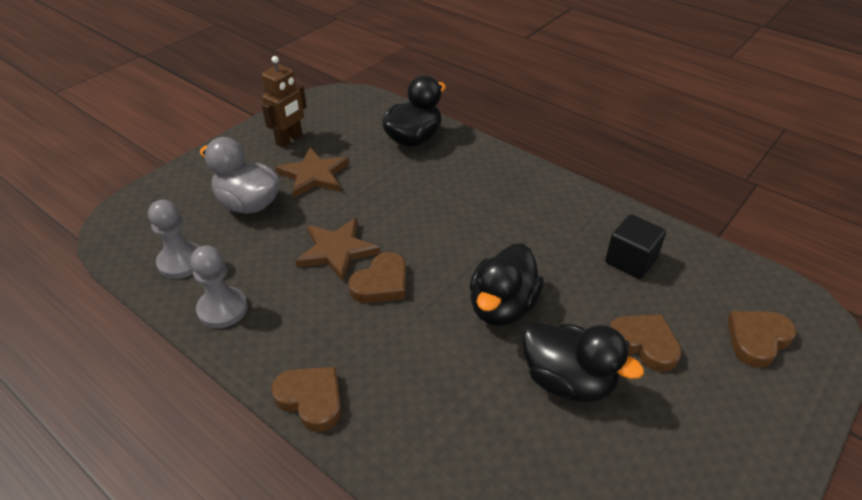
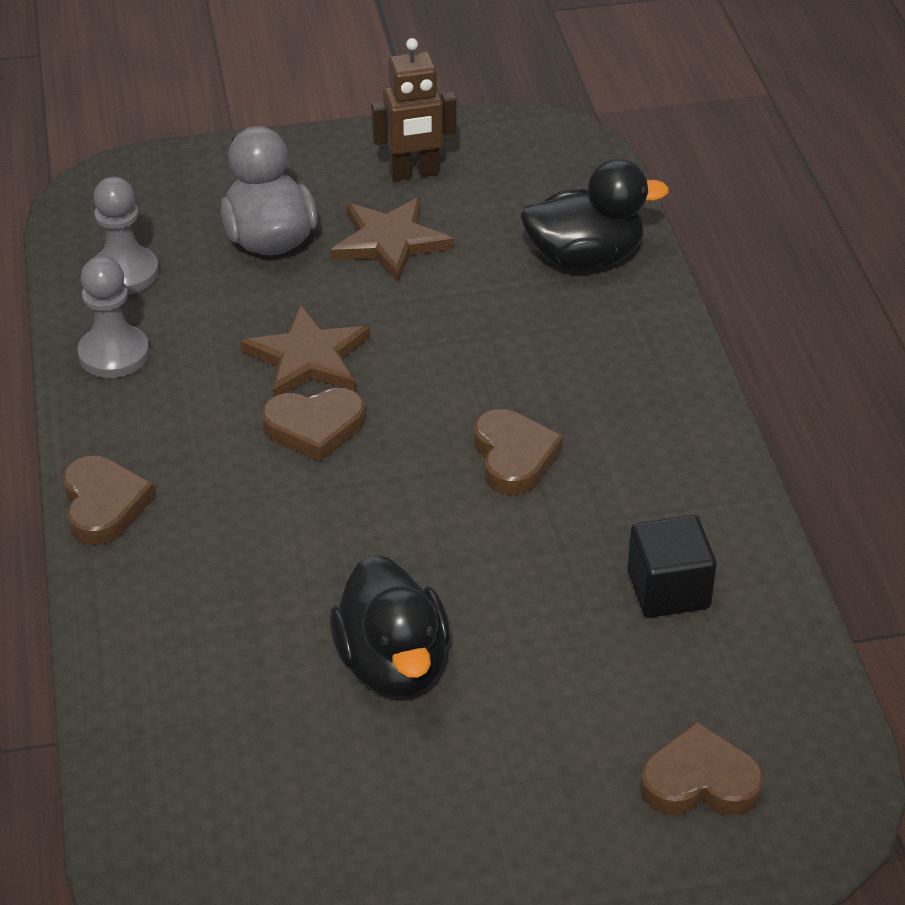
camera: 40 degrees right, 0 degrees up
black duck [470,243,544,326] -> none
brown heart [610,315,682,372] -> brown heart moved to [474,409,563,495]

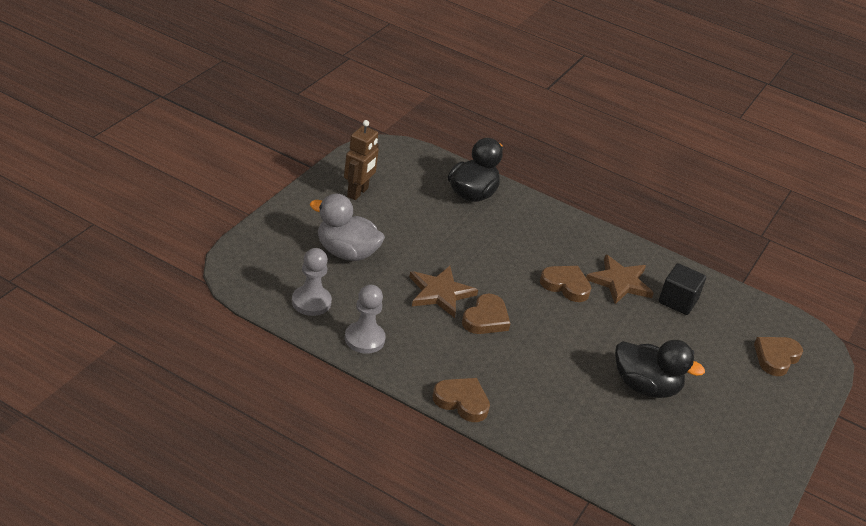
camera: 55 degrees left, 5 degrees down
brown star [331,197,453,282] -> brown star moved to [586,255,654,304]

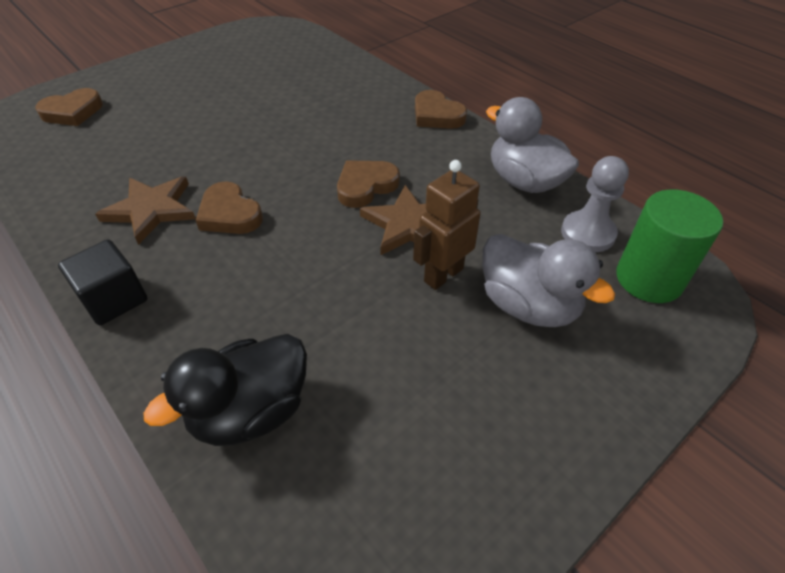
camera: 155 degrees left, 10 degrees up
brown robot [344,120,379,200] -> brown robot moved to [413,160,481,290]
grey pawn [345,285,386,354] -> grey duck [486,97,579,193]
black duck [615,340,705,398] -> none
black cube [659,263,706,315] -> black cube moved to [58,240,147,325]
none -> green cylinder [616,189,723,303]

